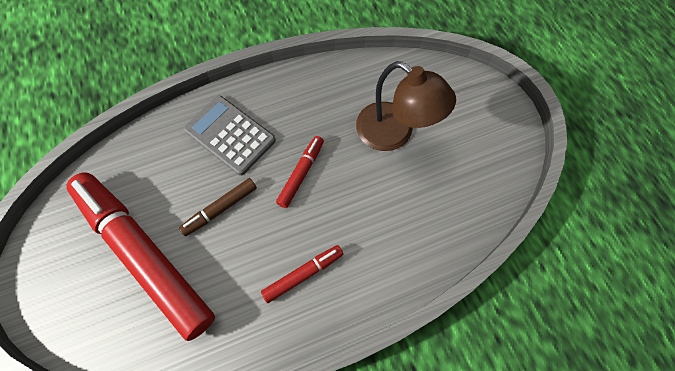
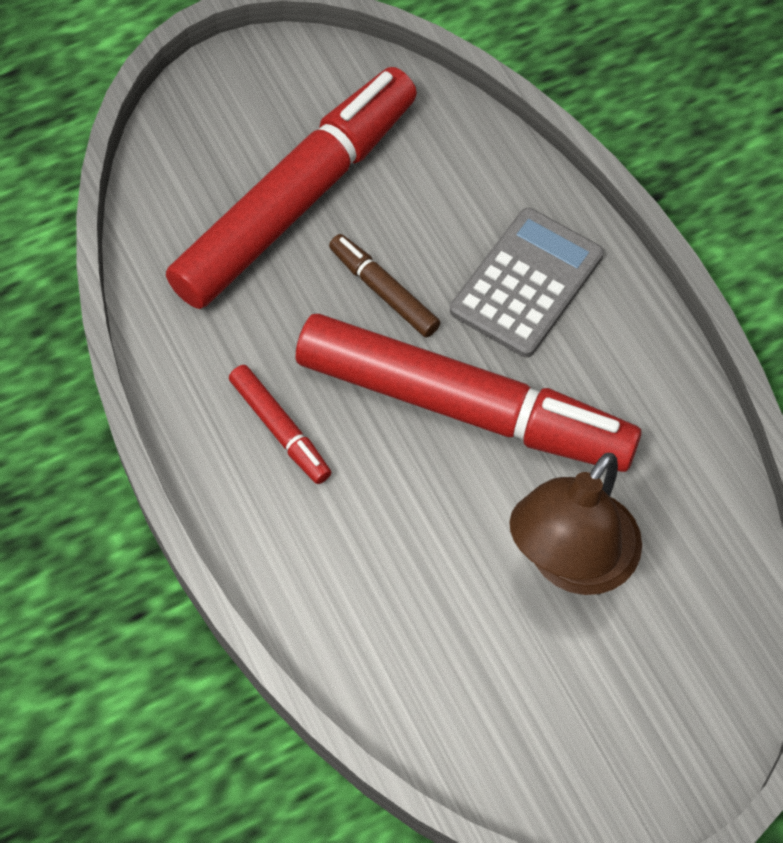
camera: 85 degrees right, 5 degrees down
red marker [276,136,324,208] -> red marker [296,314,641,472], size x2.35

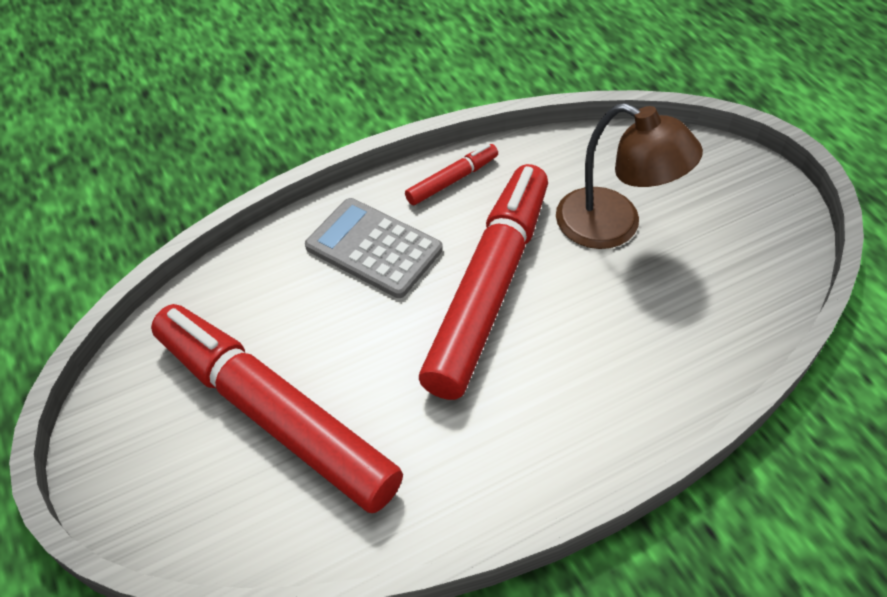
camera: 90 degrees left, 10 degrees down
red marker [229,365,332,484] -> red marker moved to [405,144,498,205]
brown marker [329,234,440,337] -> none

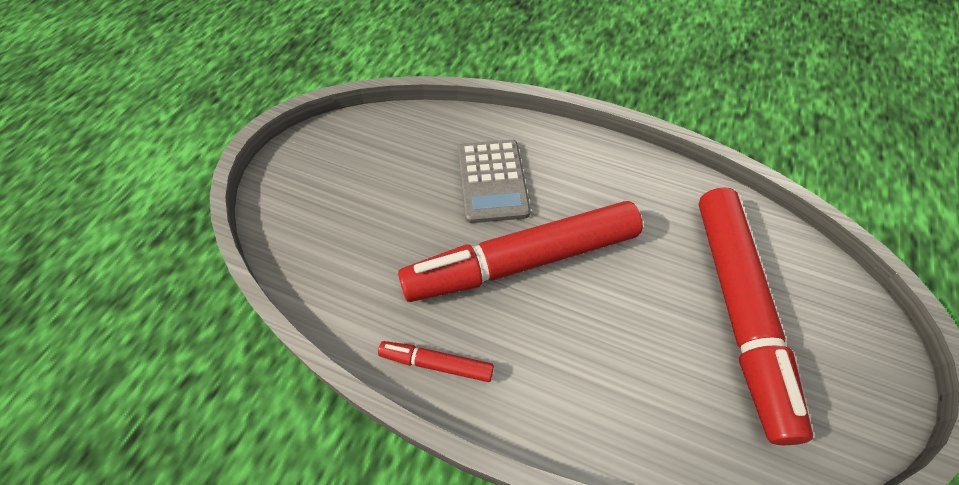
camera: 130 degrees left, 5 degrees up
grey calculator [305,198,443,298] -> grey calculator moved to [458,140,531,223]
brown lamp [556,103,703,249] -> none

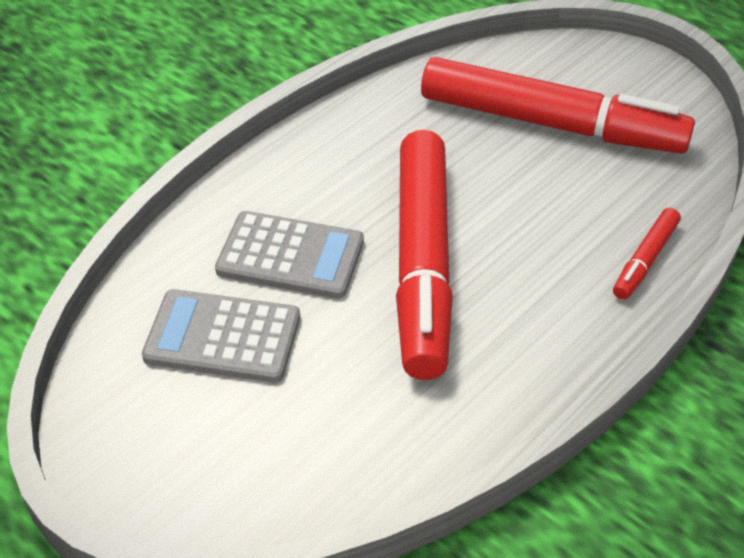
camera: 70 degrees left, 10 degrees down
red marker [378,341,494,382] -> red marker moved to [613,208,681,300]
none -> grey calculator [142,289,300,383]

